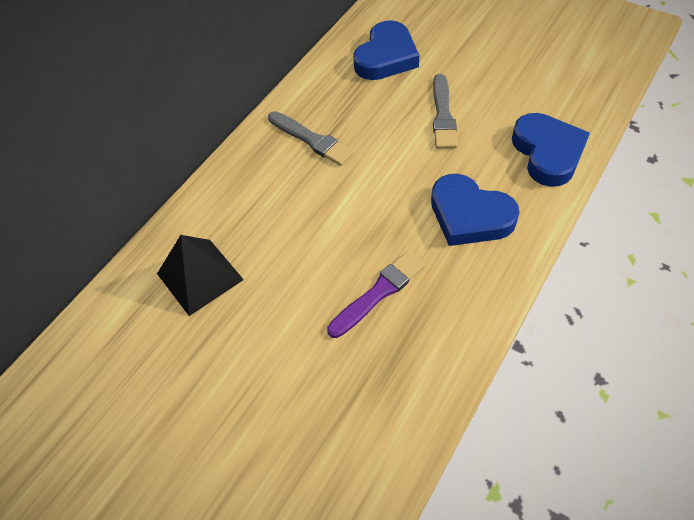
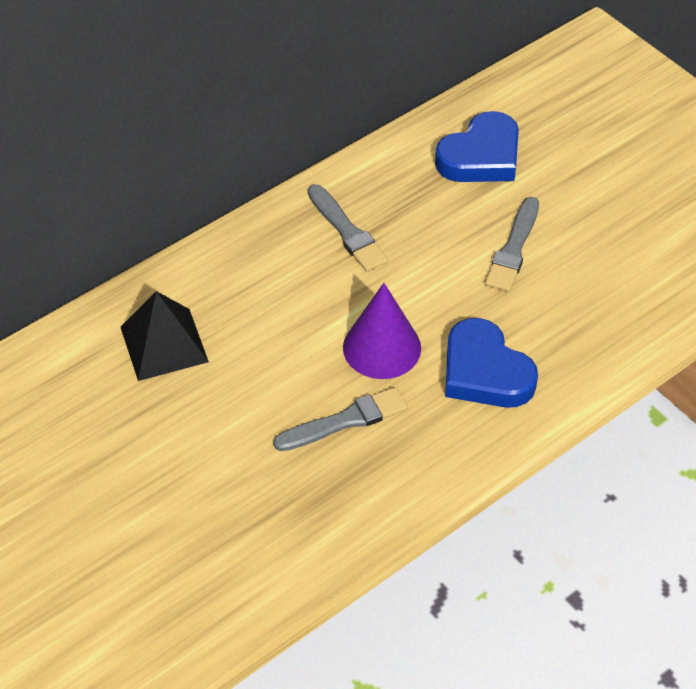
camera: 15 degrees right, 5 degrees down
purple brush [327,251,425,338] -> grey brush [273,387,408,451]
blue heart [512,113,590,187] -> none
none -> purple cone [343,283,421,379]

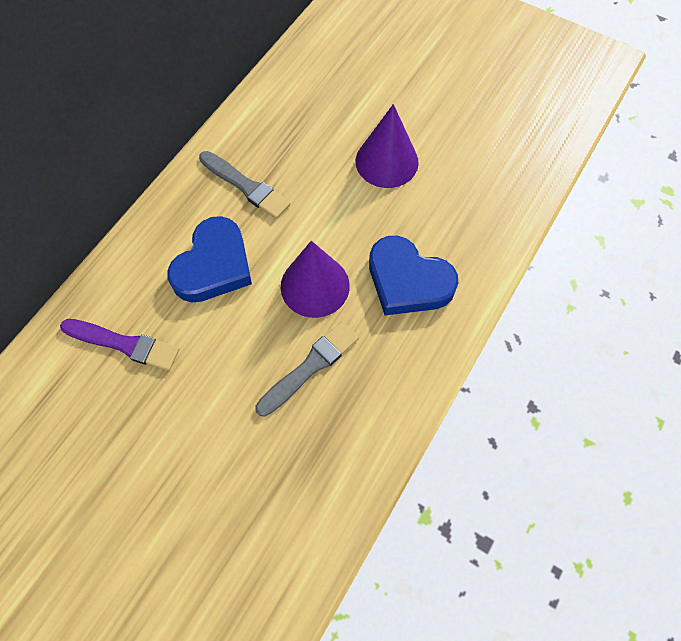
camera: 20 degrees left, 15 degrees up
black pyramid [121,291,209,381] -> purple brush [60,319,179,371]
blue heart [435,111,519,182] -> blue heart moved to [167,216,252,303]
grey brush [485,197,539,292] -> purple cone [356,104,419,188]

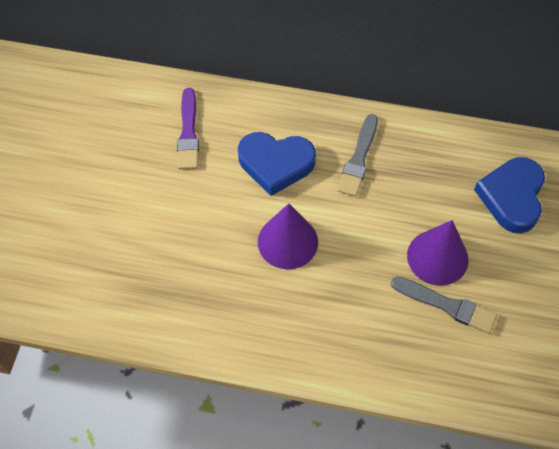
camera: 70 degrees right, 5 degrees down
grey brush [256,321,359,417] -> grey brush moved to [391,276,497,334]
blue heart [369,236,458,315] -> blue heart moved to [474,157,545,233]

